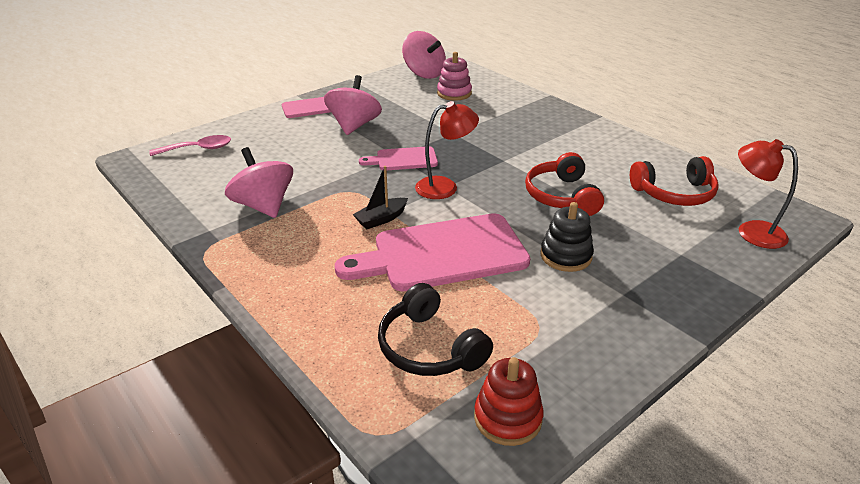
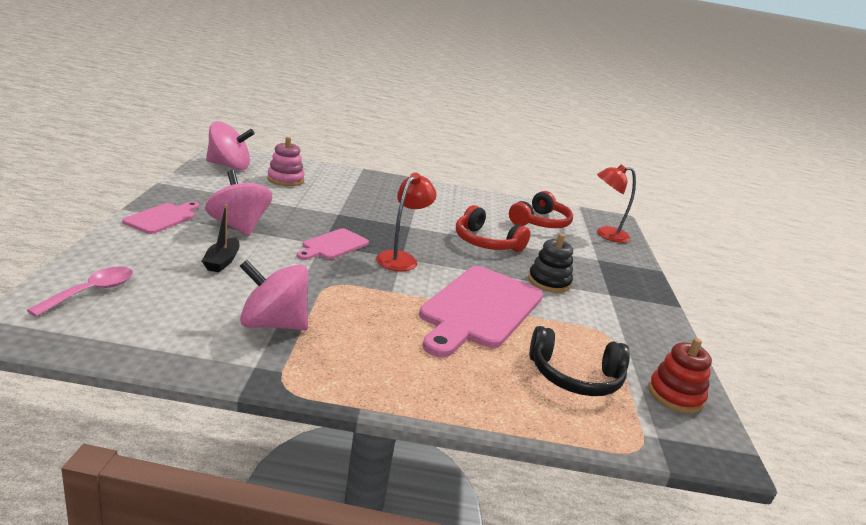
camera: 50 degrees left, 10 degrees down
black boat [353,166,408,229] -> black boat moved to [202,204,239,272]

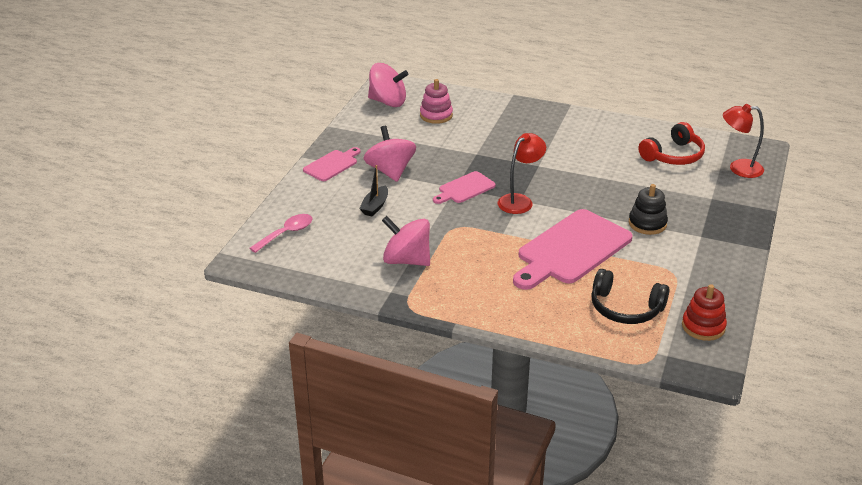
camera: 20 degrees right, 10 degrees up
red headphones [456,205,530,252] -> none

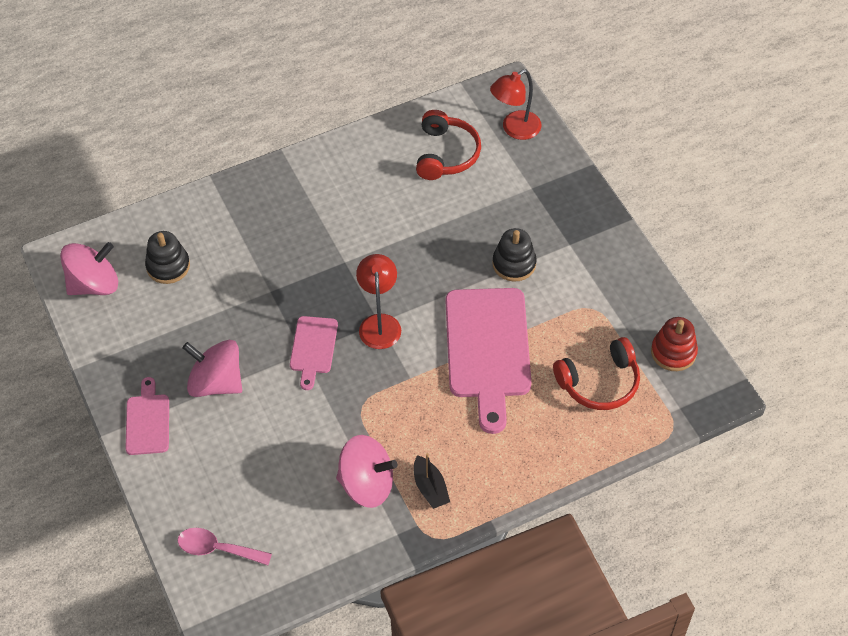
camera: 45 degrees left, 20 degrees up
pink spoon [250,214,313,253] -> pink spoon turned 75 degrees counterclockwise [178,528,272,565]
black boat [359,165,388,216] -> black boat moved to [414,453,450,509]
pink spinning top [382,216,430,266] -> pink spinning top turned 150 degrees counterclockwise [336,435,397,508]
pink stacking toy [420,79,453,124] -> black stacking toy [145,231,190,284]
black headphones [591,269,669,324] -> red headphones [553,337,640,410]

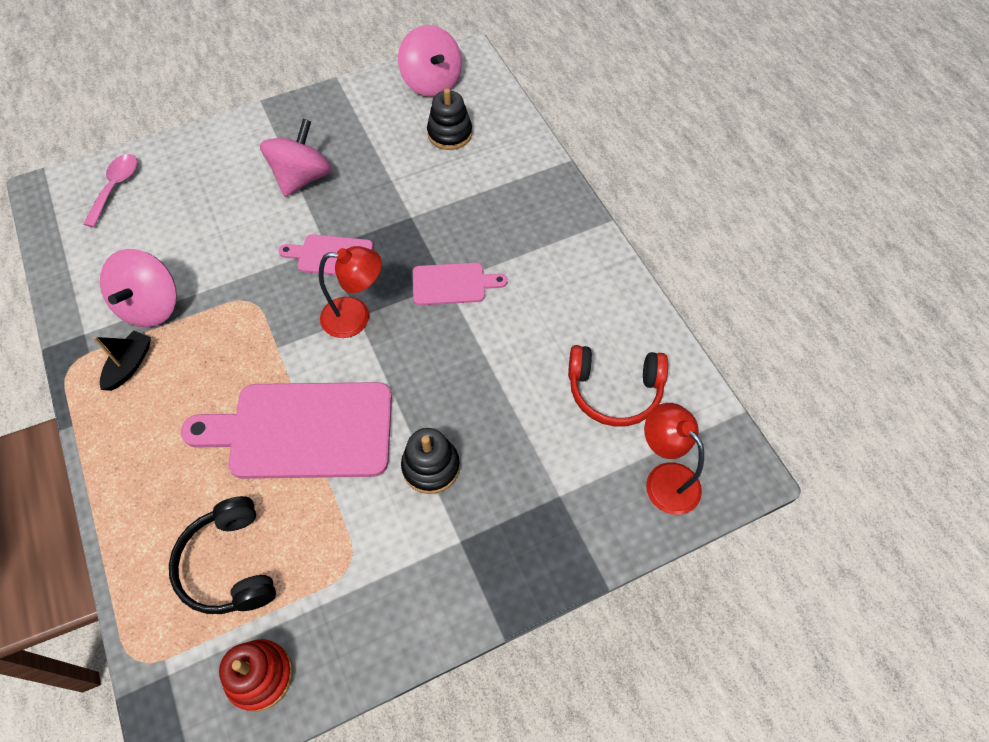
camera: 90 degrees right, 5 degrees up
pink cutting board [125,377,169,455] -> pink cutting board moved to [413,263,508,305]
black boat [414,453,450,509] -> black boat turned 135 degrees clockwise [93,331,151,391]
red headphones [553,337,640,410] -> black headphones [169,496,276,614]

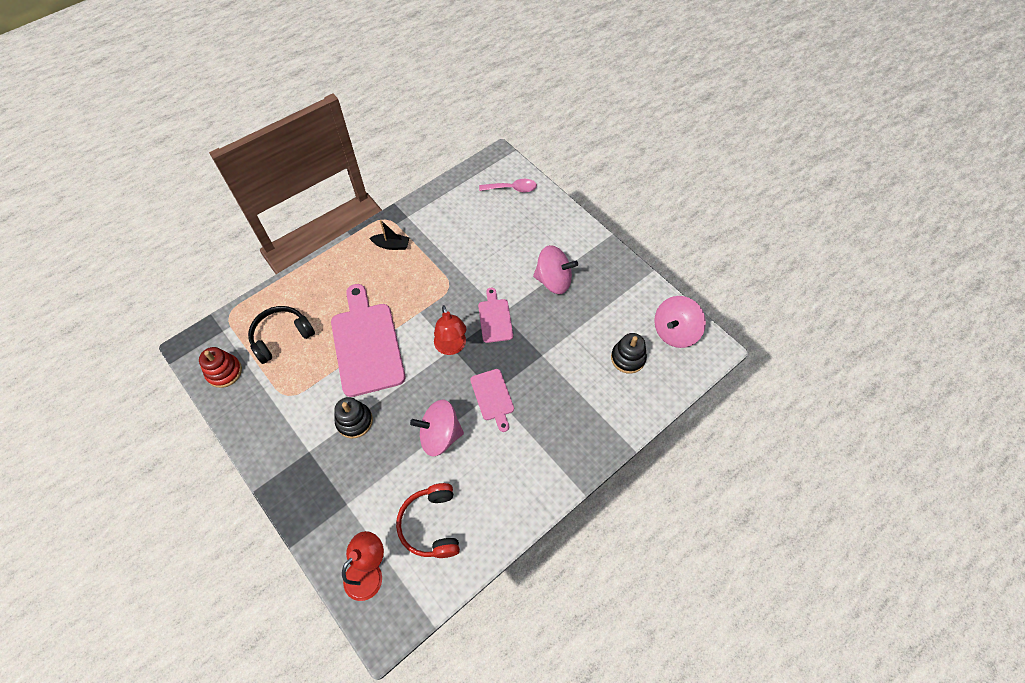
camera: 75 degrees right, 0 degrees up
pink spinning top [100,249,177,327] -> pink spinning top moved to [410,400,464,456]

